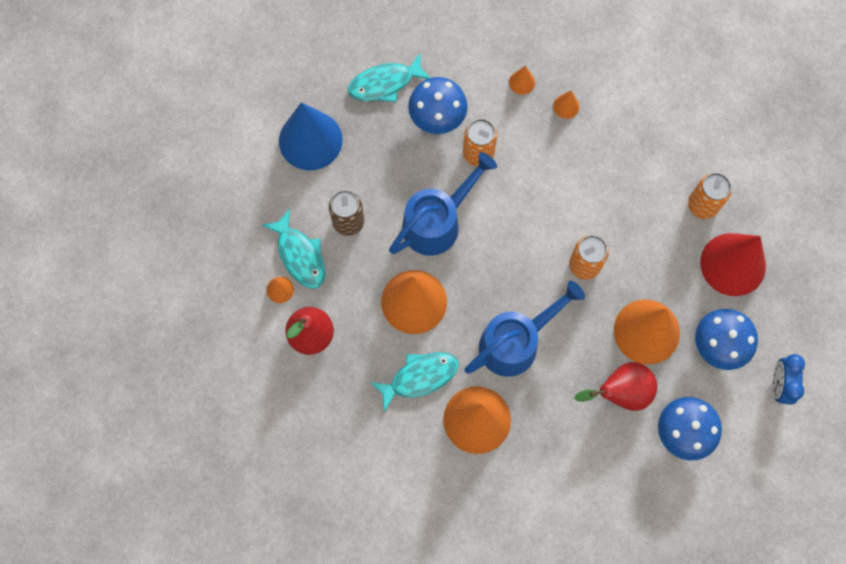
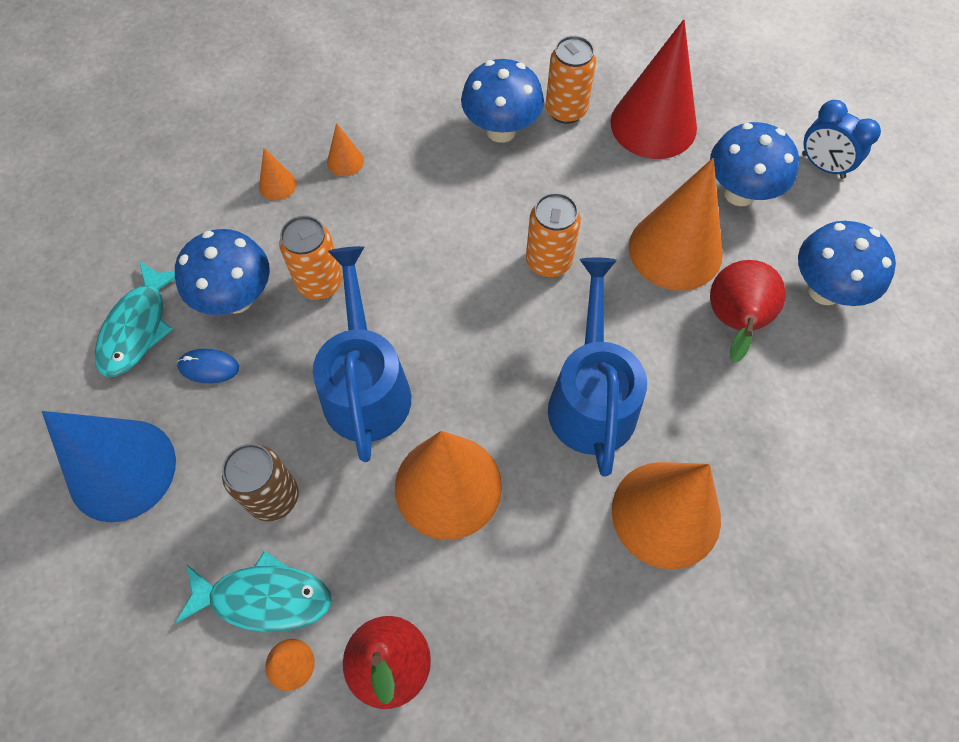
camera: 55 degrees left, 10 degrees down
turquoise fish [370,352,459,412] -> none
none -> blue mouse [177,349,239,383]
none -> blue mushroom [461,59,544,143]

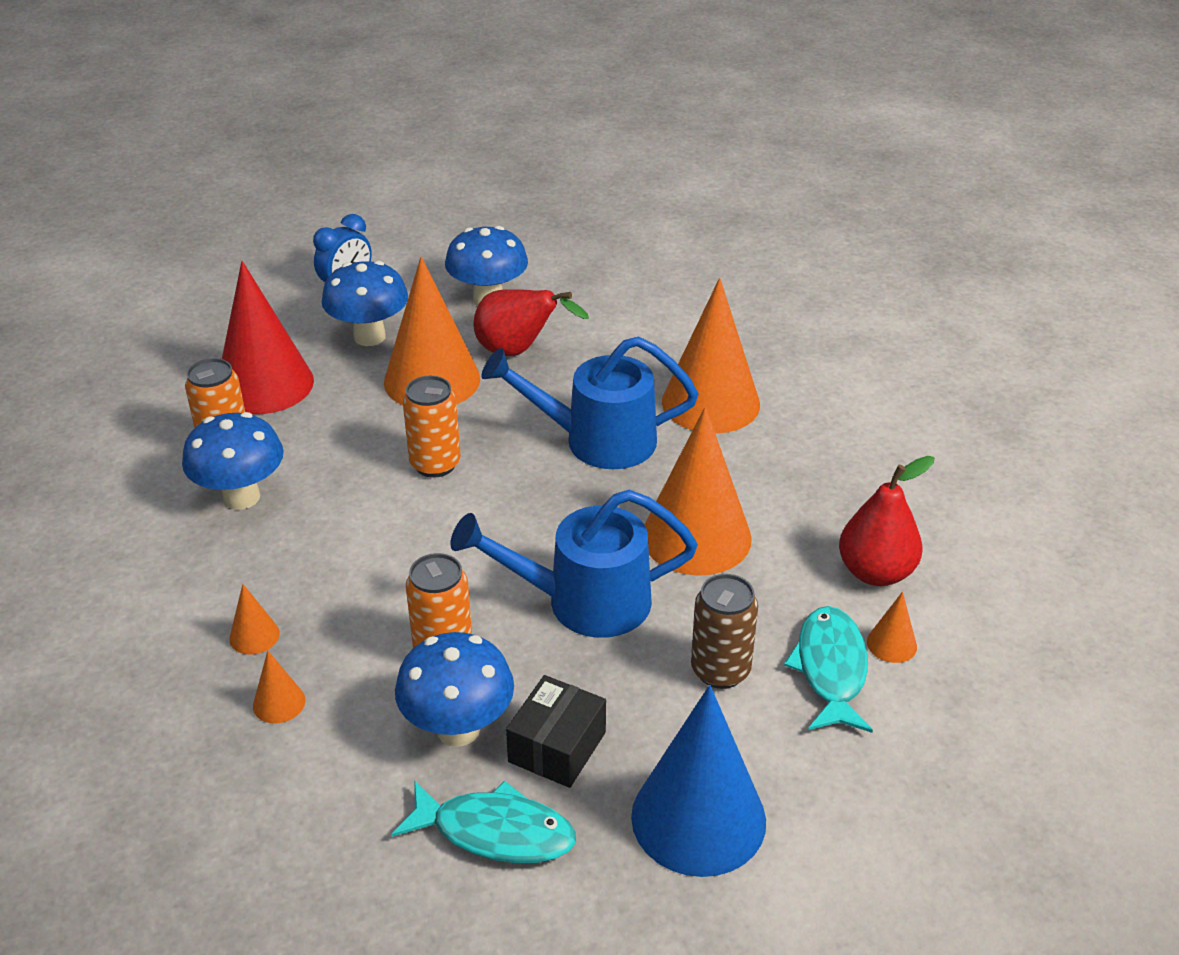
camera: 90 degrees left, 25 degrees down
blue mouse [177,349,239,383] -> black box [506,675,606,788]

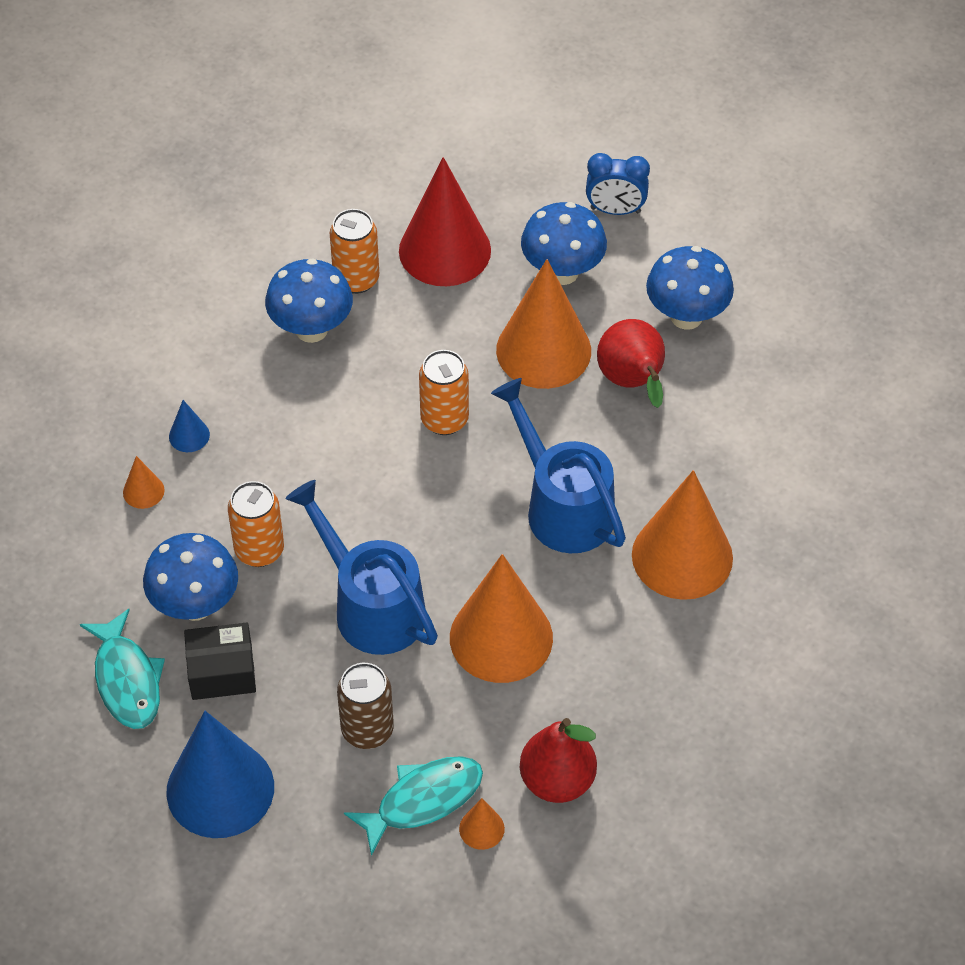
camera: 55 degrees right, 15 degrees up
orange cone [229,584,280,655] -> blue cone [169,400,210,452]

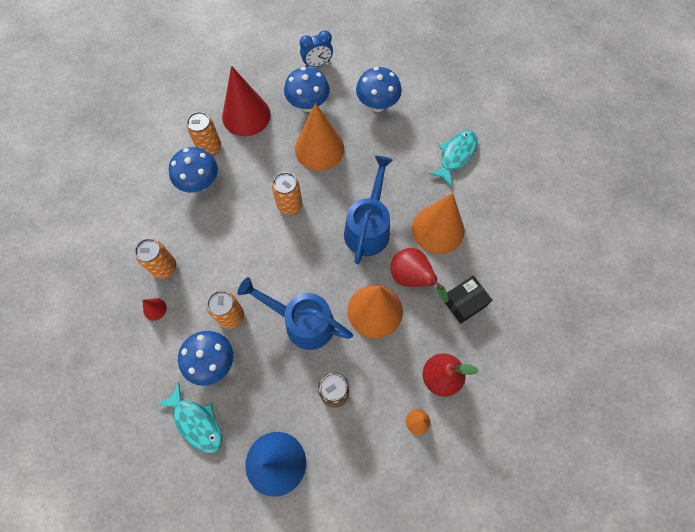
camera: 25 degrees left, 15 degrees up
orange cone [123,456,164,509] -> red cone [142,298,167,321]
blue cone [169,400,210,452] -> orange can [135,238,176,279]
black box [184,623,256,700] -> black box moved to [445,276,492,324]
turquoise fish [344,756,483,856] -> turquoise fish moved to [429,130,478,186]
blue watering can [491,378,626,553] -> blue watering can turned 75 degrees clockwise [344,156,393,264]
red pear [597,319,665,408] -> red pear moved to [391,248,449,302]

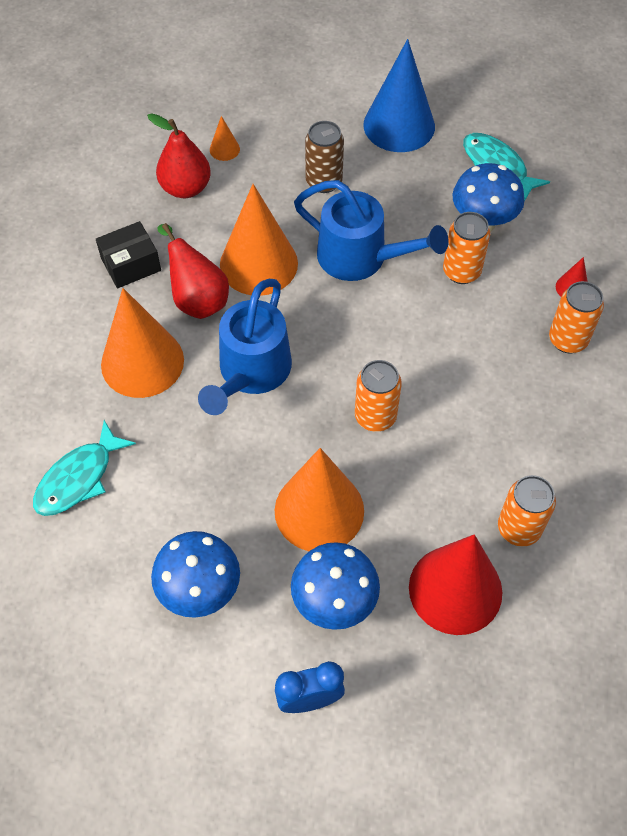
camera: 175 degrees left, 10 degrees down
blue mushroom [169,147,218,193] -> none

